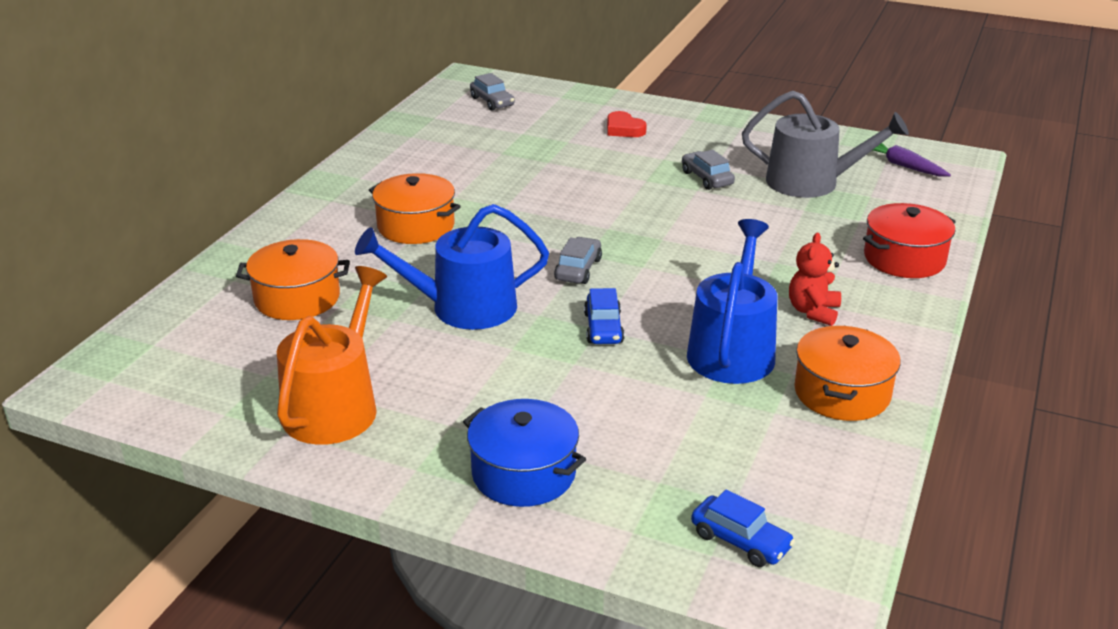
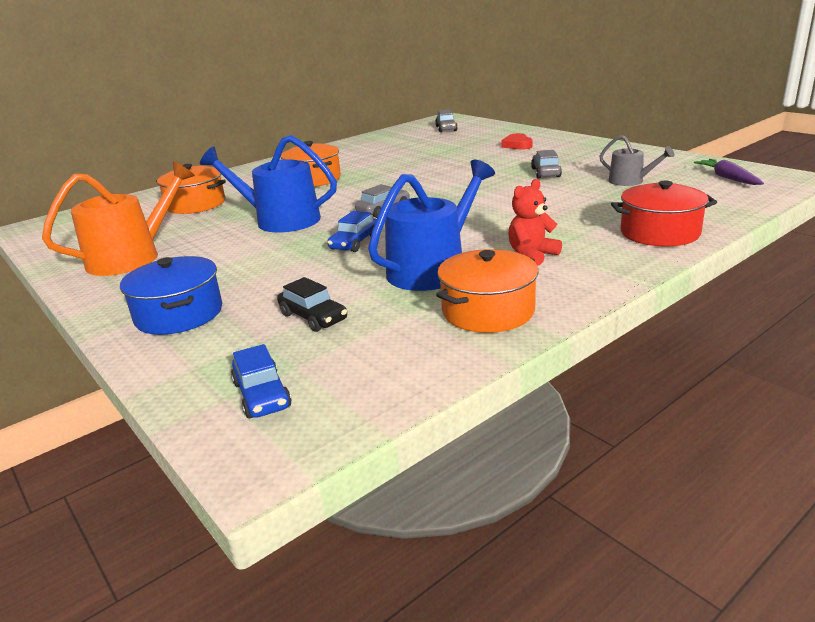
camera: 30 degrees right, 5 degrees down
grey watering can [742,91,909,198] -> grey watering can [600,135,675,186], size x0.55
none -> black car [277,277,347,332]

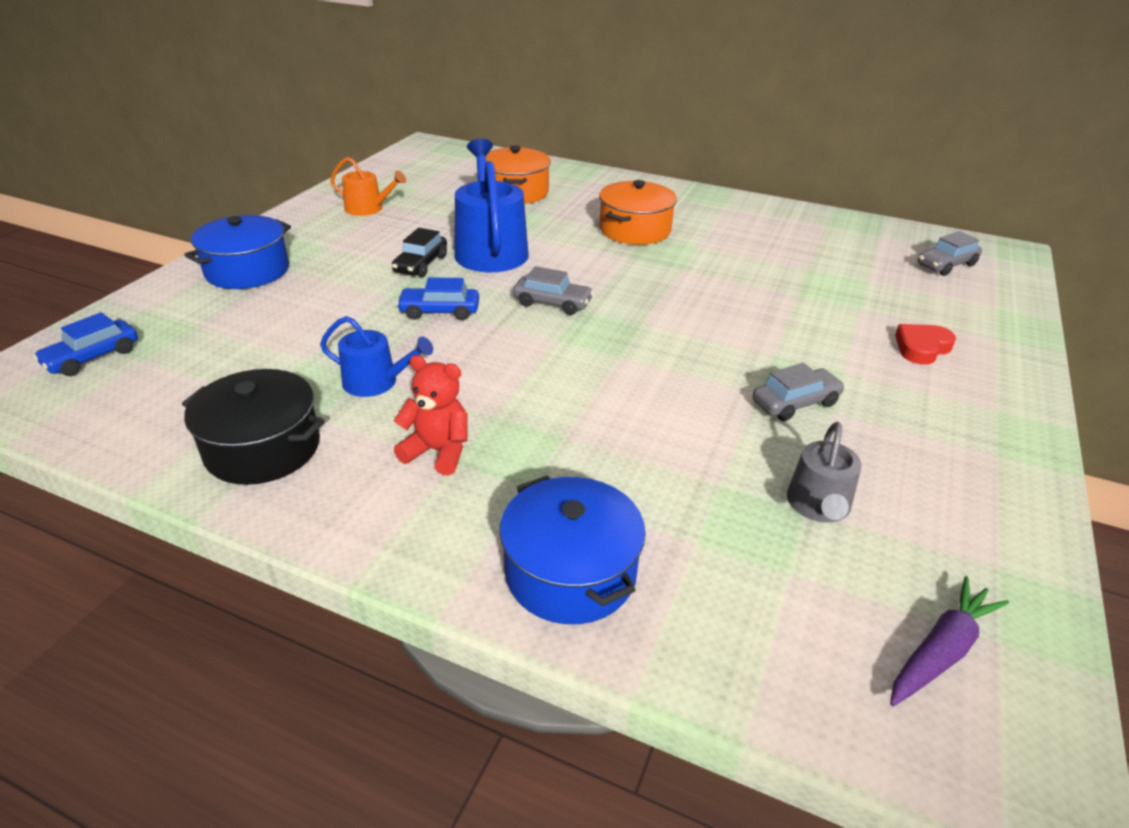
camera: 60 degrees right, 10 degrees up
orange watering can [42,161,195,276] -> orange watering can [330,157,406,216], size x0.55
black car [277,277,347,332] -> black car moved to [392,228,447,277]
blue watering can [368,160,495,291] -> blue watering can [320,316,433,397], size x0.55
orange pot [436,249,539,333] -> black pot [182,369,325,485]
red pot [611,181,717,247] -> blue pot [499,475,646,624]

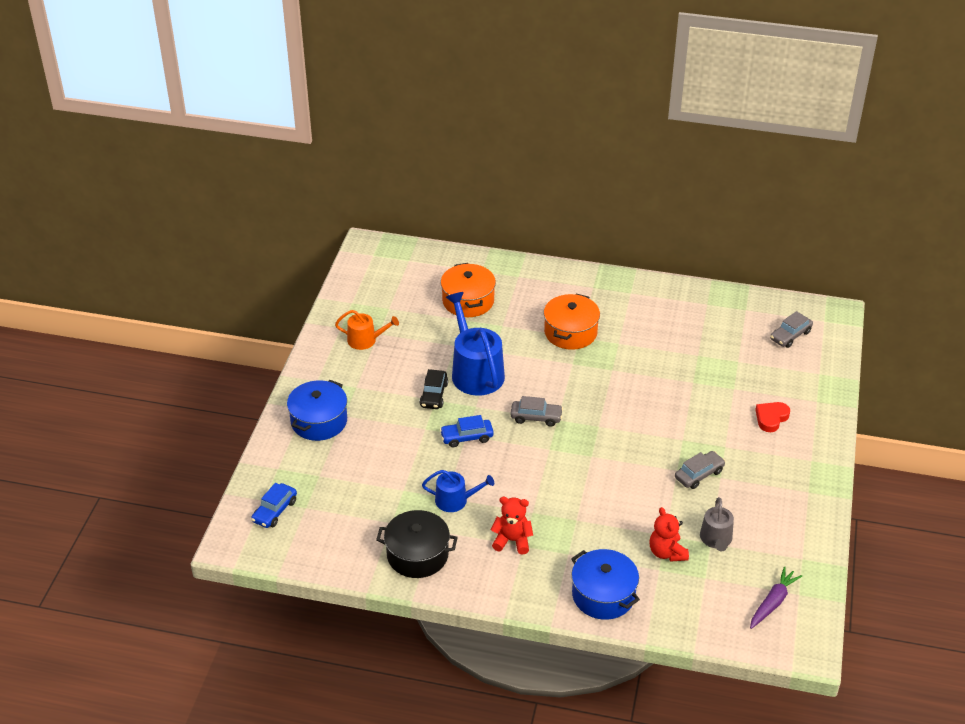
camera: 10 degrees left, 5 degrees up
none -> red teddy bear [650,507,689,562]

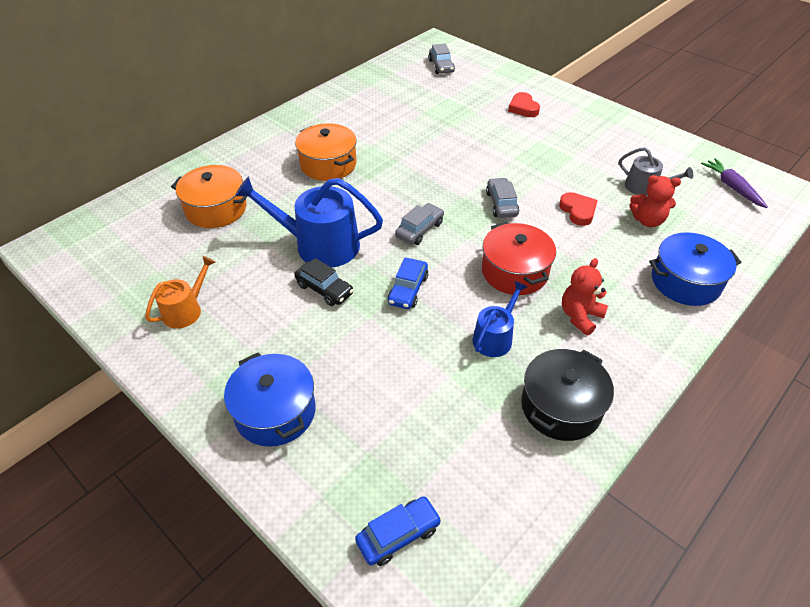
camera: 60 degrees left, 5 degrees up
blue car [251,483,297,528] -> blue car turned 90 degrees counterclockwise [355,496,442,566]
grey car [675,451,725,489] -> grey car moved to [486,178,519,218]
none -> red pot [482,222,556,295]
none -> red heart [559,192,598,226]

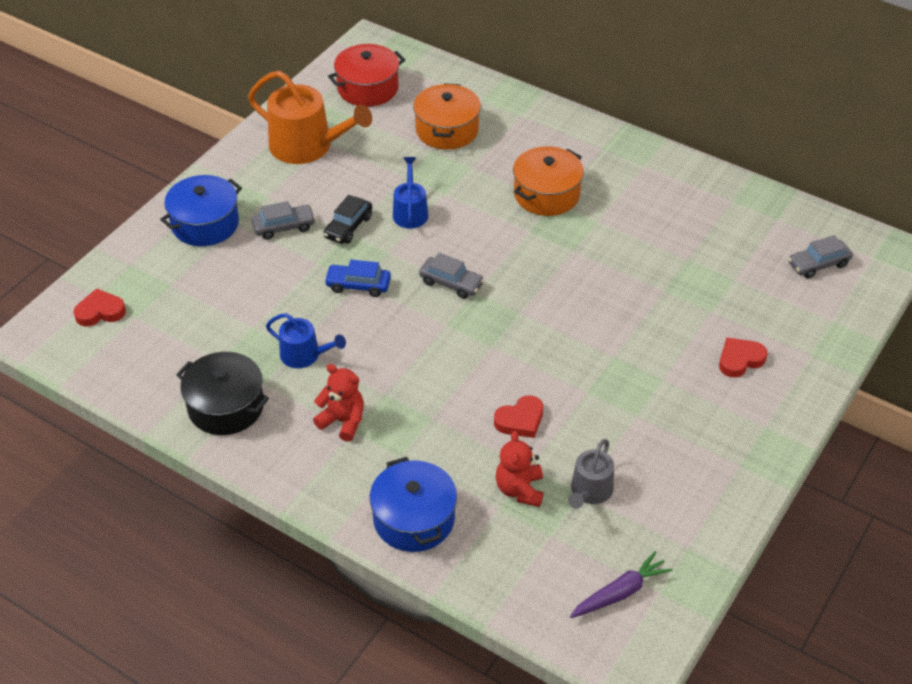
camera: 80 degrees right, 0 degrees up
orange watering can [145,256,215,329] -> orange watering can [248,71,372,164], size x1.81
blue watering can [235,176,383,268] -> blue watering can [393,157,428,229], size x0.55
blue car [355,496,442,566] -> red heart [73,288,126,326]
red pot [482,222,556,295] -> red pot moved to [328,44,405,107]
grey car [486,178,519,218] -> grey car moved to [252,201,316,240]

